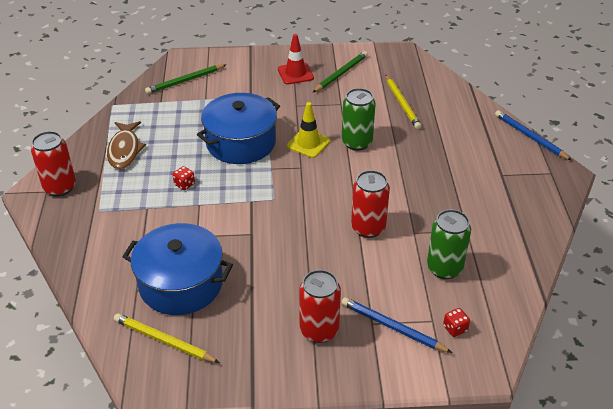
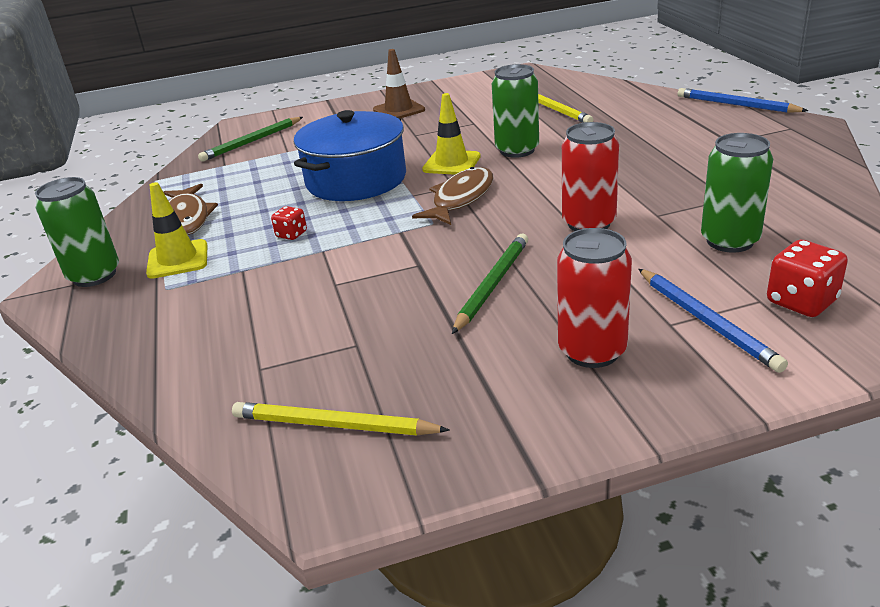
camera: 10 degrees left, 10 degrees down
red can [31,131,76,196] -> green can [35,177,119,287]
blue pot [122,223,233,315] -> none
red traffic cone [278,34,314,84] -> brown traffic cone [373,49,425,118]
green pencil [312,51,368,93] -> green pencil moved to [452,233,528,334]
blue pencil [341,297,452,353] -> blue pencil turned 135 degrees counterclockwise [639,269,788,373]
red dice [443,308,470,337] -> red dice [767,240,848,317], size x1.68
none -> yellow traffic cone [146,182,207,279]
none -> brown fish [412,167,493,225]

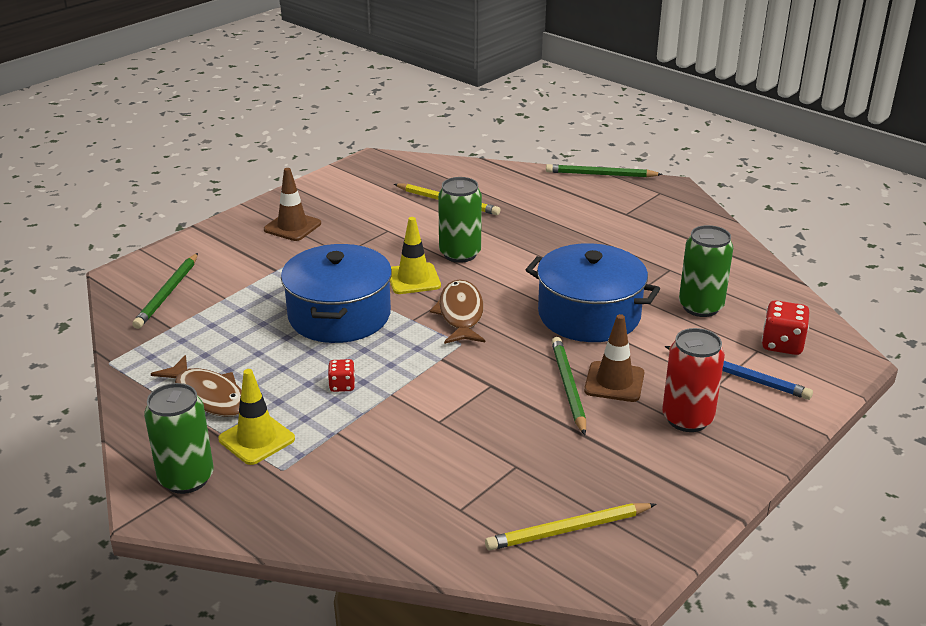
camera: 35 degrees left, 0 degrees up
red can [562,122,619,231] -> blue pot [526,243,660,342]
blue pencil [678,88,808,113] -> green pencil [546,164,663,178]
none -> brown traffic cone [584,314,644,402]

